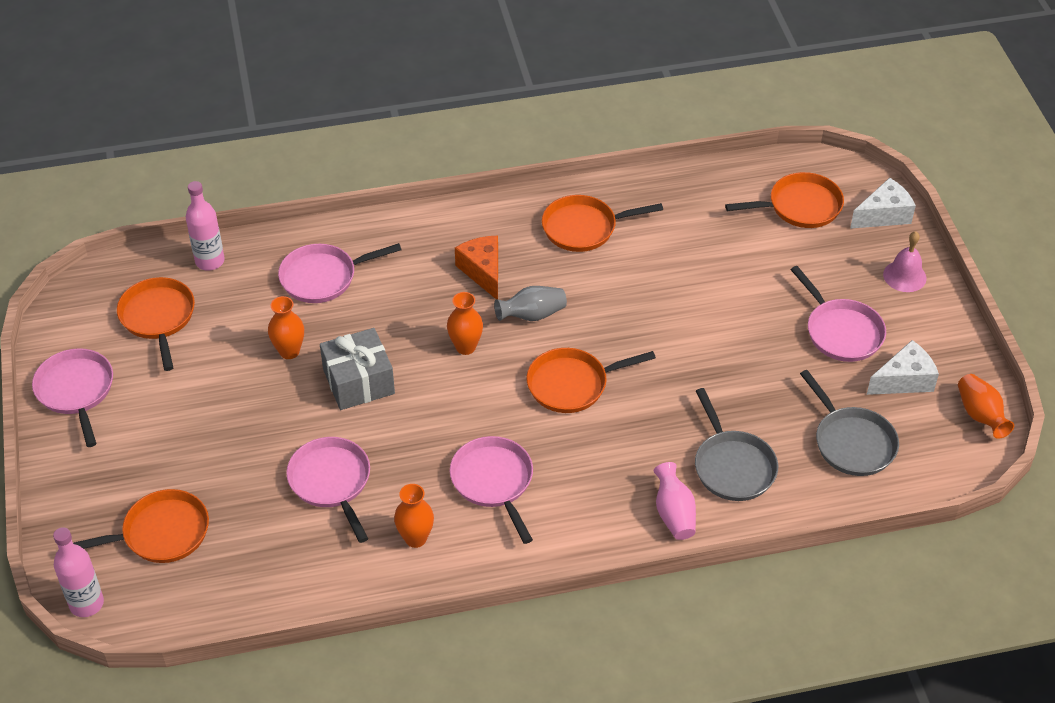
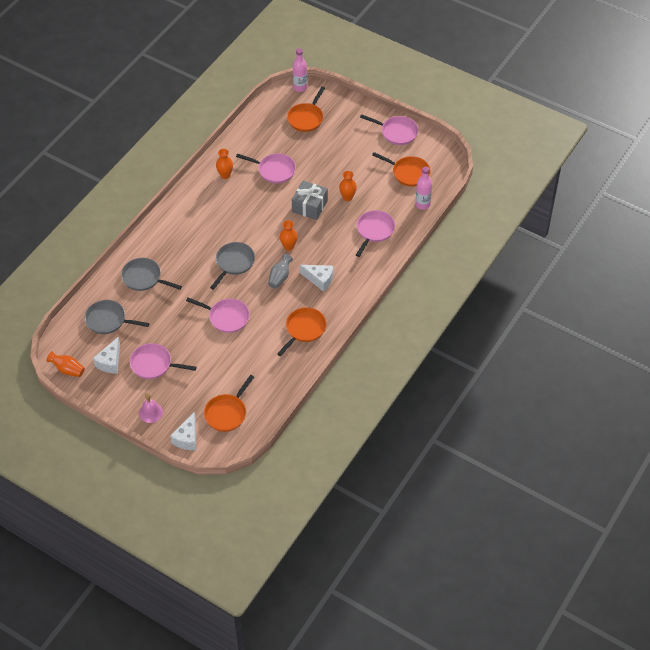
camera: 135 degrees right, 5 degrees up
pink pan [450,436,533,544] -> pink pan moved to [186,298,250,333]
orange cheese [455,236,498,299] -> white cheese [300,265,333,292]
orange pan [526,348,656,413] -> grey pan [210,242,255,290]
pink vase [654,462,696,540] -> none

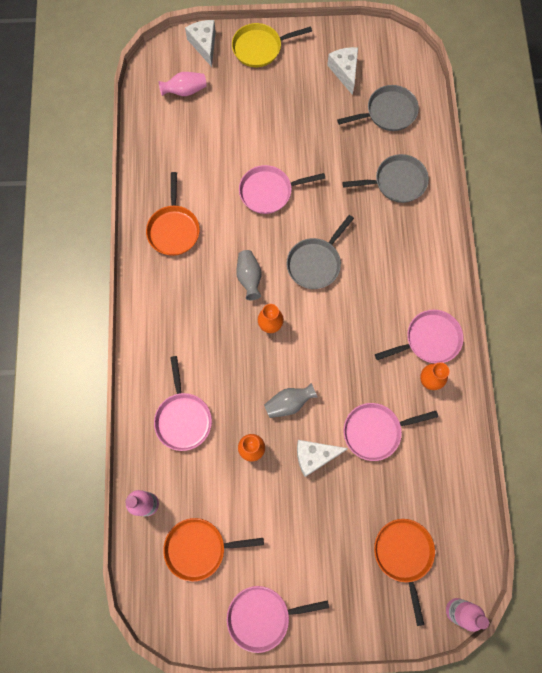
camera: 145 degrees right, 20 degrees up
orange vase [46,351,85,377] -> none
pink pan [130,343,197,379] -> pink pan moved to [375,310,463,363]
pink bell [139,393,163,423] -> yellow pan [232,23,312,67]
orange pan [204,375,254,432] -> pink vase [159,72,207,96]
grey pan [210,242,255,290] -> grey pan turned 45 degrees clockwise [287,215,354,289]
grey gift [292,181,328,220] -> grey vase [264,383,318,418]
white cheese [300,265,333,292] -> white cheese moved to [297,440,348,477]

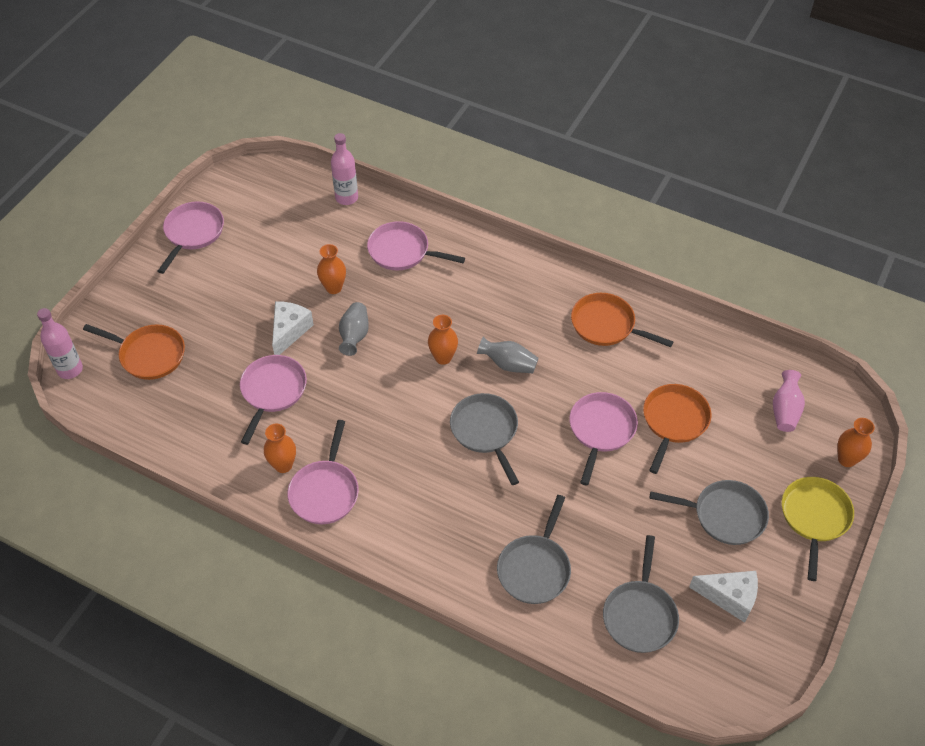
camera: 120 degrees right, 20 degrees down
orange pan [163,518,264,582] -> orange pan moved to [643,384,711,474]
white cheese [185,20,216,67] -> orange vase [837,418,875,467]
none -> grey pan [649,480,769,545]

